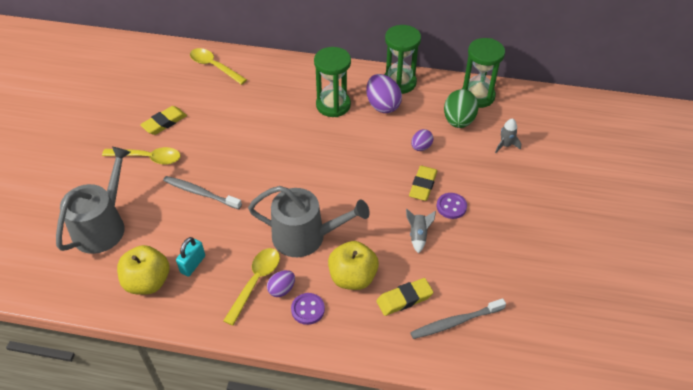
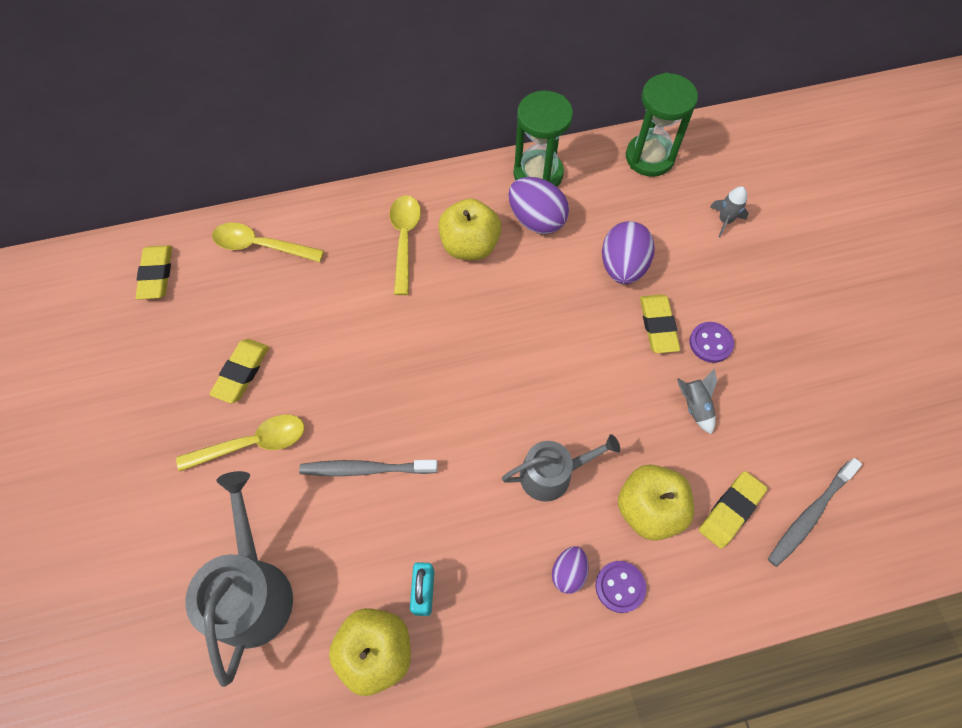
camera: 25 degrees left, 15 degrees up
yellow spoon [223,248,280,326] -> yellow spoon moved to [390,195,421,295]
grey watering can [248,186,370,257] -> grey watering can [502,434,620,502], size x0.66
green hourglass [314,47,351,117] -> yellow apple [438,198,502,260]
purple egg [411,129,433,151] -> purple egg [602,221,655,284], size x1.75
green egg [444,89,479,128] -> none
none -> yellow eraser [135,245,172,299]

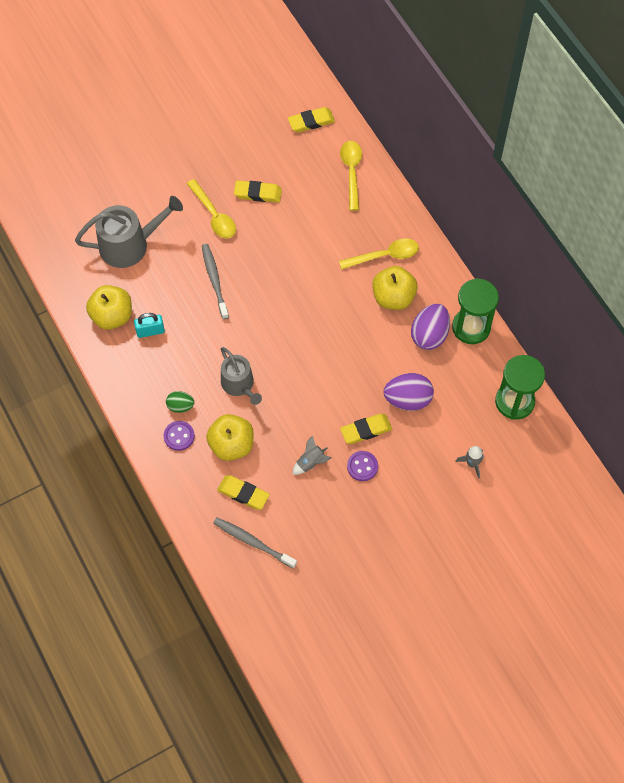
camera: 75 degrees right, 0 degrees up
purple egg [552,546,589,594] -> green egg [166,391,194,413]

